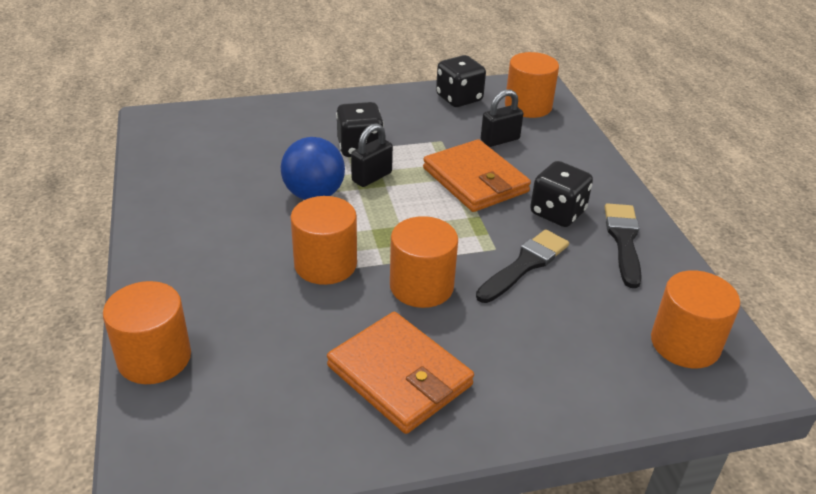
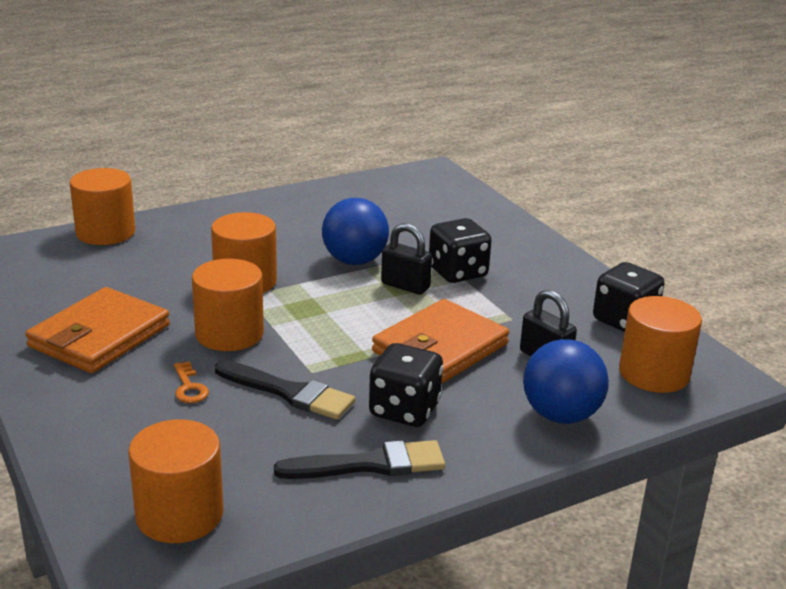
camera: 75 degrees right, 10 degrees down
none -> orange key [174,361,209,403]
none -> blue ball [523,339,609,424]

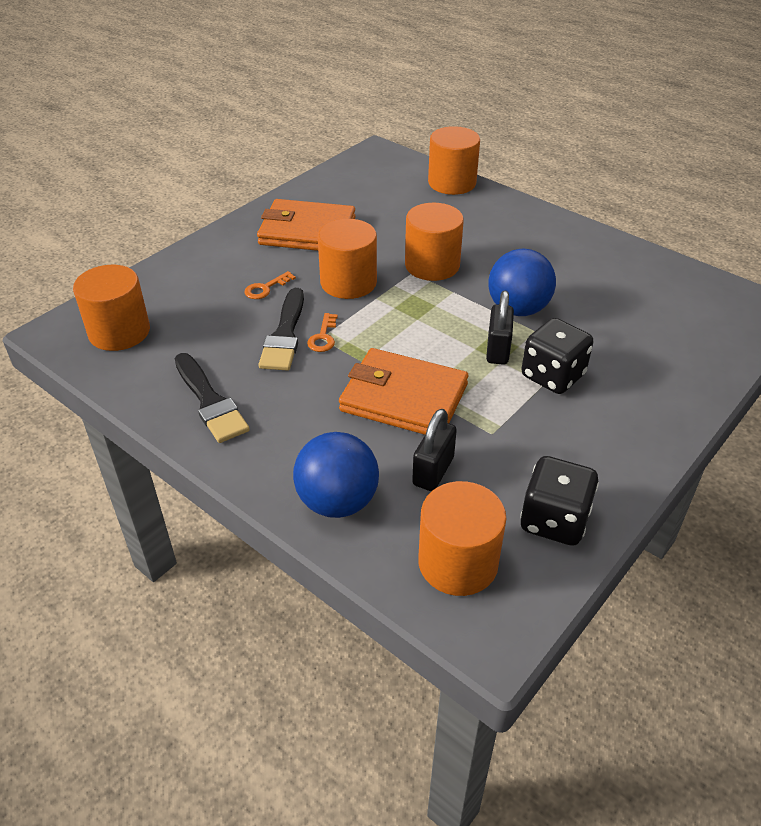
camera: 70 degrees right, 15 degrees up
black dice [369,343,443,427] -> none
none -> orange key [307,313,338,352]

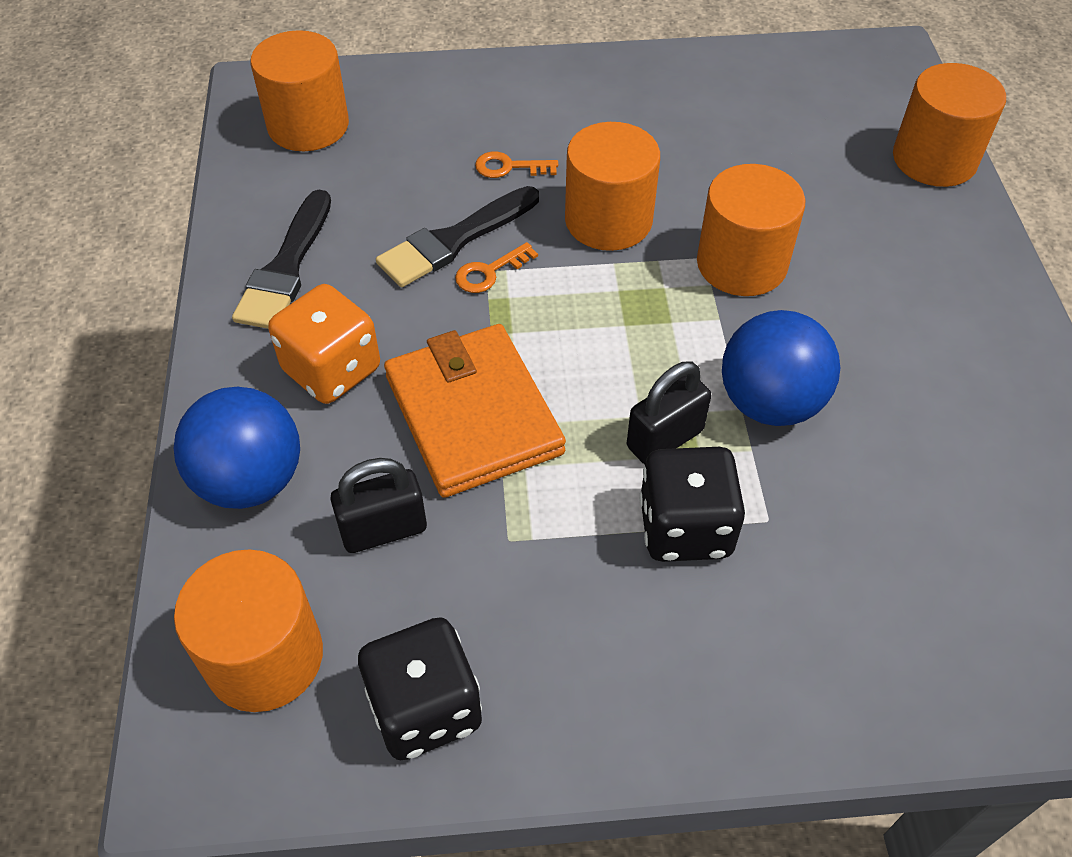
camera: 45 degrees right, 10 degrees up
orange wallet [257,199,356,251] -> none
none -> orange dice [268,284,380,404]

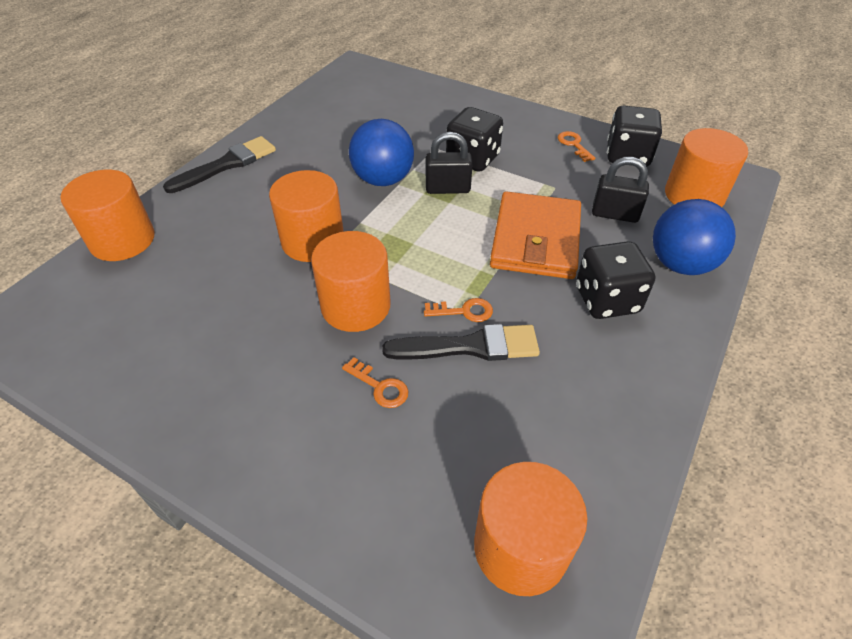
camera: 145 degrees left, 5 degrees down
black brush [232,190,331,329] -> black brush moved to [163,136,276,193]
orange dice [268,284,380,404] -> black dice [576,241,655,319]
none -> orange key [558,131,595,162]

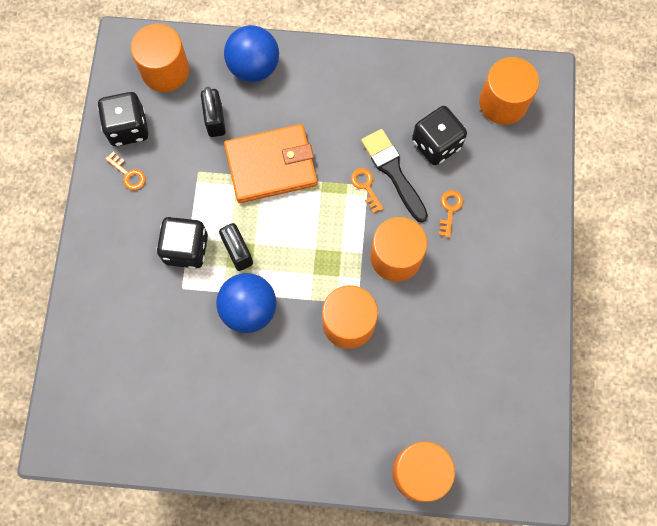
camera: 115 degrees left, 25 degrees up
black brush [163,136,276,193] -> none
orange key [558,131,595,162] -> orange key turned 90 degrees counterclockwise [105,152,146,190]
black dice [576,241,655,319] -> black dice moved to [412,106,467,165]

